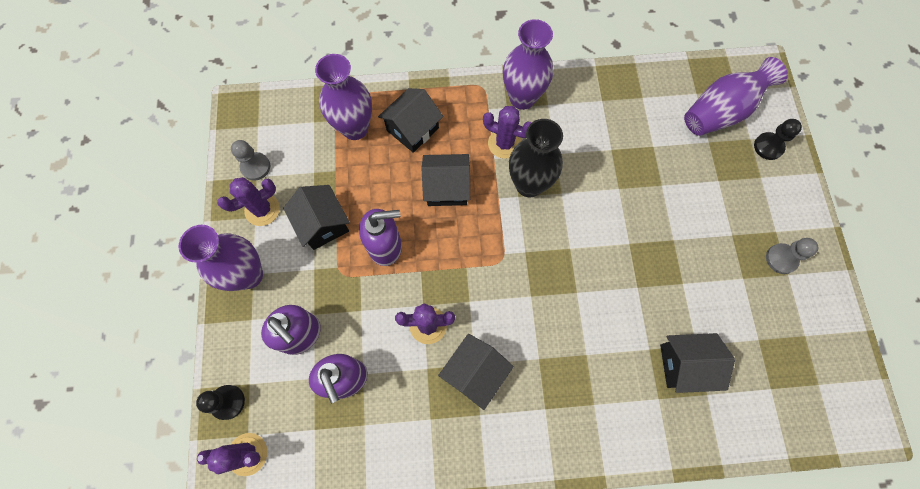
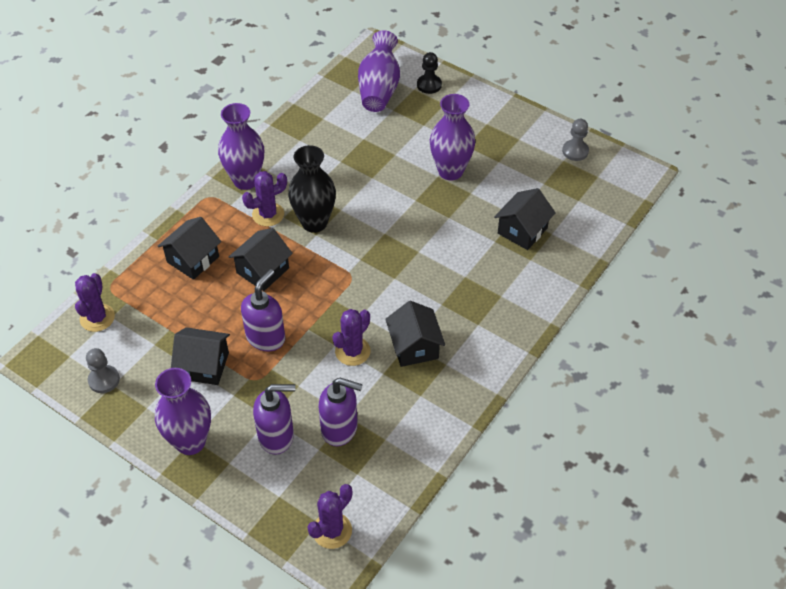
camera: 50 degrees left, 20 degrees down
black pawn [196,385,245,420] -> none
purple cactus [217,177,280,226] -> purple cactus moved to [75,273,115,332]
purple vase [315,54,372,140] -> purple vase moved to [430,94,475,180]
black house [378,88,443,153] -> black house turned 45 degrees clockwise [158,217,221,280]
grey pawn [766,238,818,274] -> grey pawn moved to [562,119,589,161]

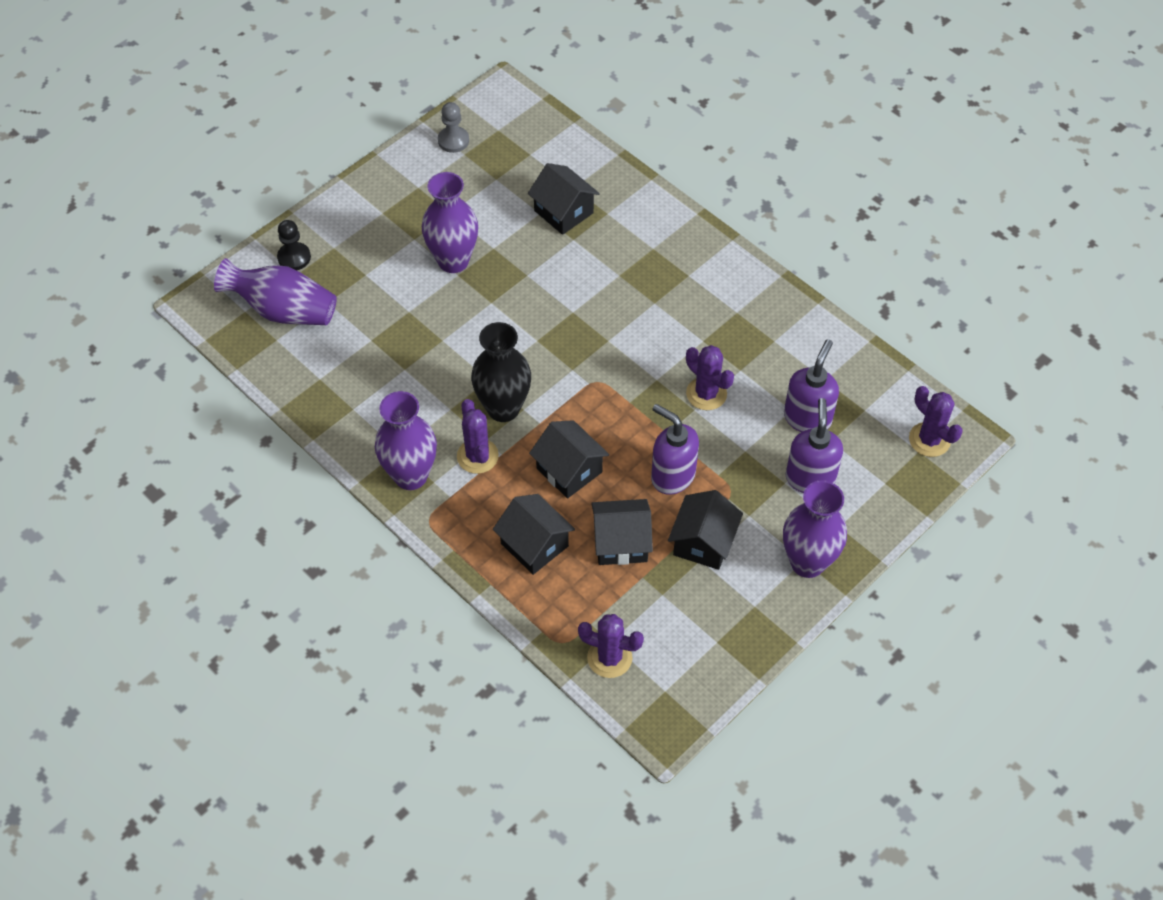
camera: 80 degrees left, 5 degrees up
grey pawn [86,348,120,393] -> none
black house [385,301,445,367] -> black house moved to [591,499,653,565]

